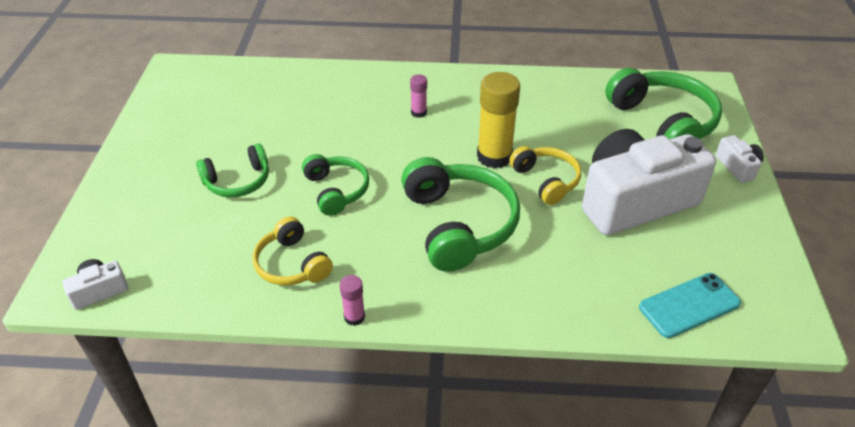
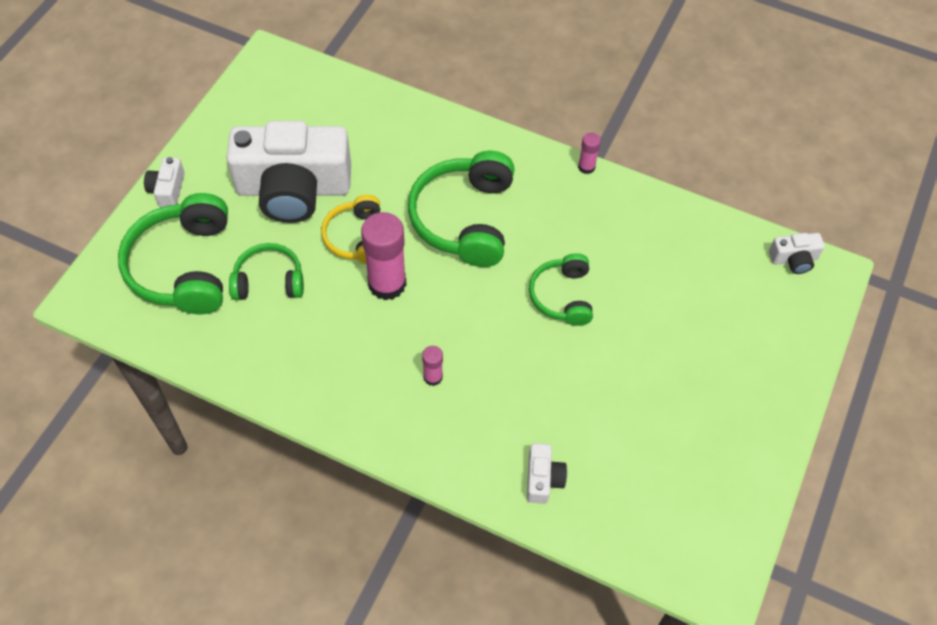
camera: 160 degrees left, 15 degrees up
green headphones [196,143,269,197] -> green headphones moved to [229,243,304,300]
yellow headphones [253,217,333,285] -> none
yellow glue stick [477,72,520,169] -> pink glue stick [361,212,406,300]
turquoise phone [639,273,741,338] -> none
none -> white camera [527,443,567,504]

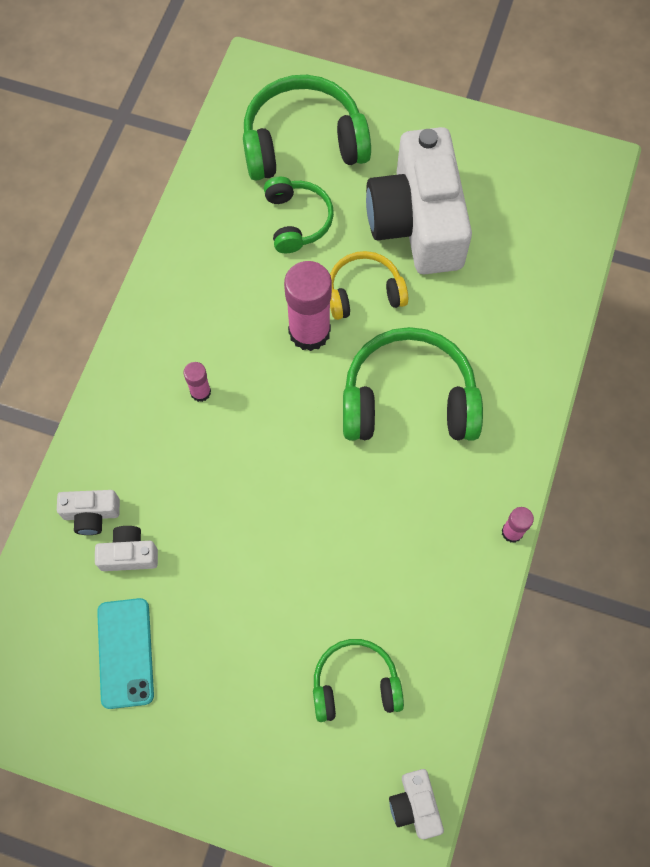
camera: 85 degrees right, 10 degrees up
white camera [144,157,185,207] -> white camera moved to [95,526,158,571]
green headphones [529,253,593,326] -> green headphones moved to [313,639,404,722]
none -> turquoise phone [97,598,154,709]

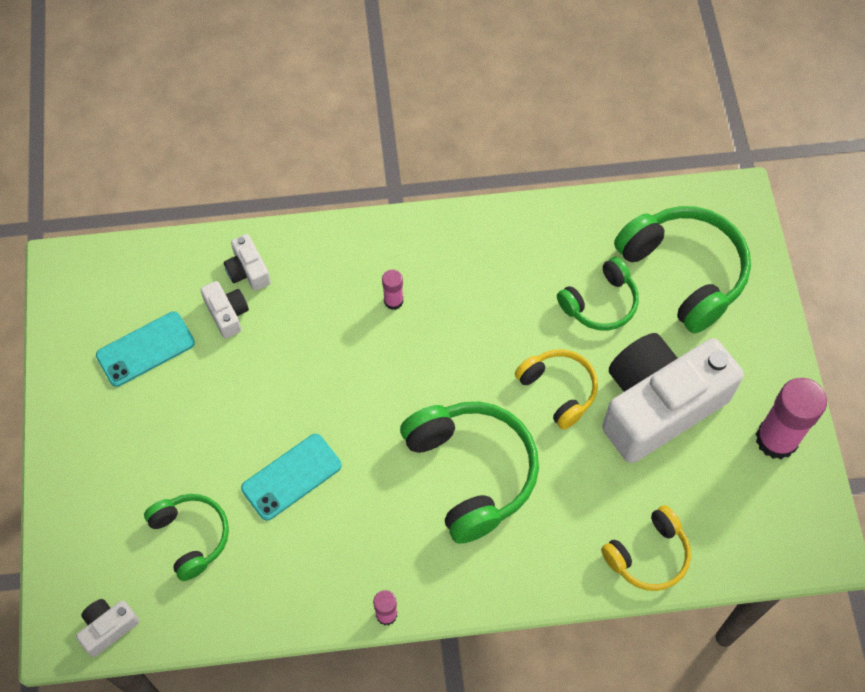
camera: 65 degrees right, 5 degrees down
pink glue stick [284,261,332,351] -> pink glue stick moved to [756,378,827,459]
none -> turquoise phone [241,434,342,520]
none -> yellow headphones [601,505,691,591]

